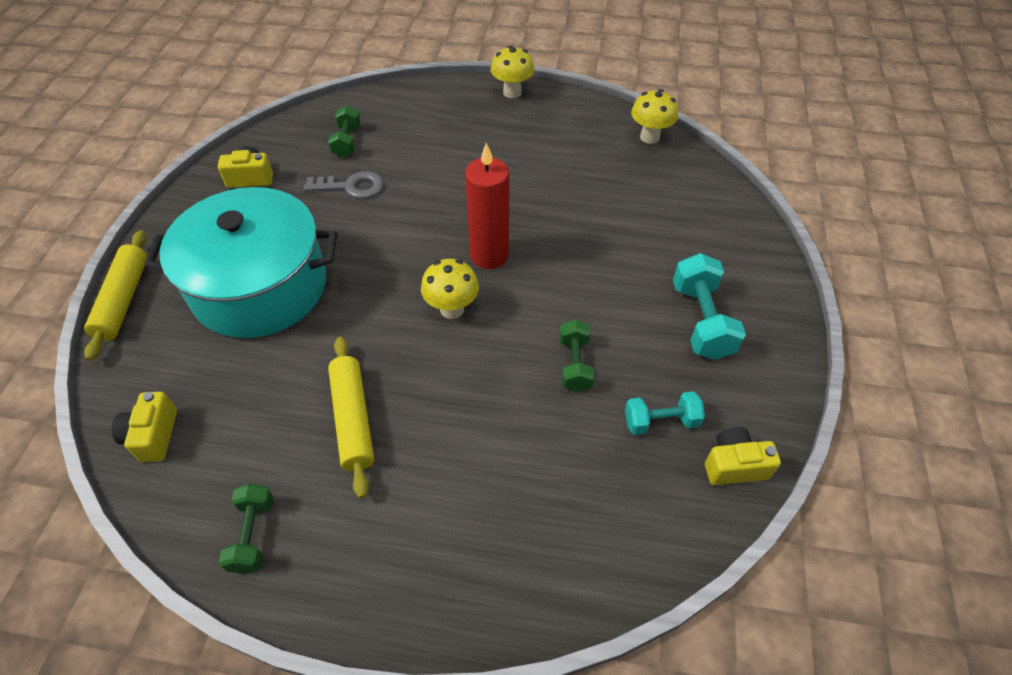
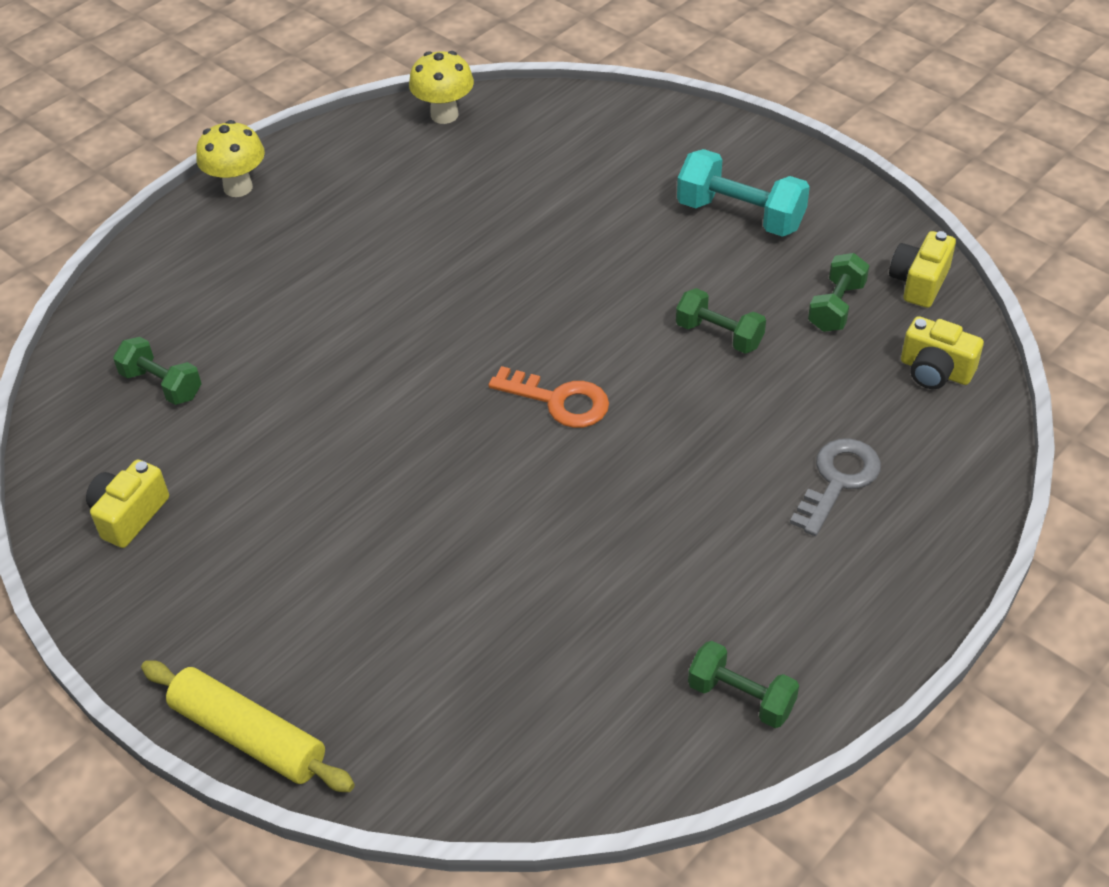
camera: 55 degrees left, 5 degrees down
yellow camera [112,392,177,462] -> yellow camera moved to [901,316,984,389]
turquoise pot [145,187,337,338] -> none
grey key [304,171,384,199] -> grey key moved to [790,438,881,536]
yellow rolling pin [328,337,374,499] -> none
yellow mushroom [421,259,479,319] -> orange key [488,366,609,428]
red candle [465,143,509,269] -> none
turquoise dumbbell [625,391,705,435] -> green dumbbell [808,253,869,332]

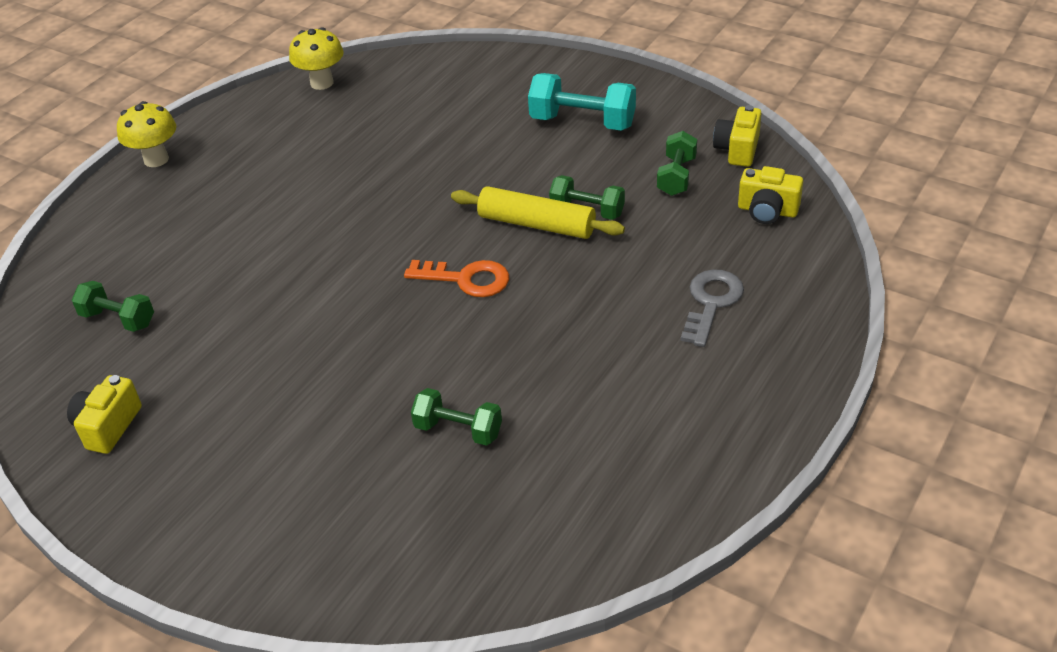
camera: 10 degrees left, 5 degrees down
yellow rolling pin [141,660,355,792] -> yellow rolling pin moved to [451,186,625,239]
green dumbbell [688,641,799,728] -> green dumbbell moved to [411,388,502,446]

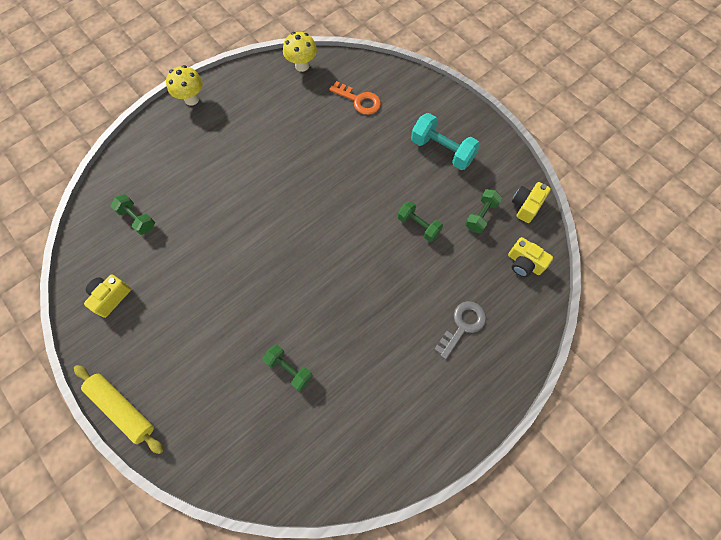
camera: 15 degrees right, 25 degrees up
orange key [404,260,509,297] -> orange key moved to [329,81,381,115]
yellow rolling pin [451,186,625,239] -> yellow rolling pin moved to [74,365,164,454]

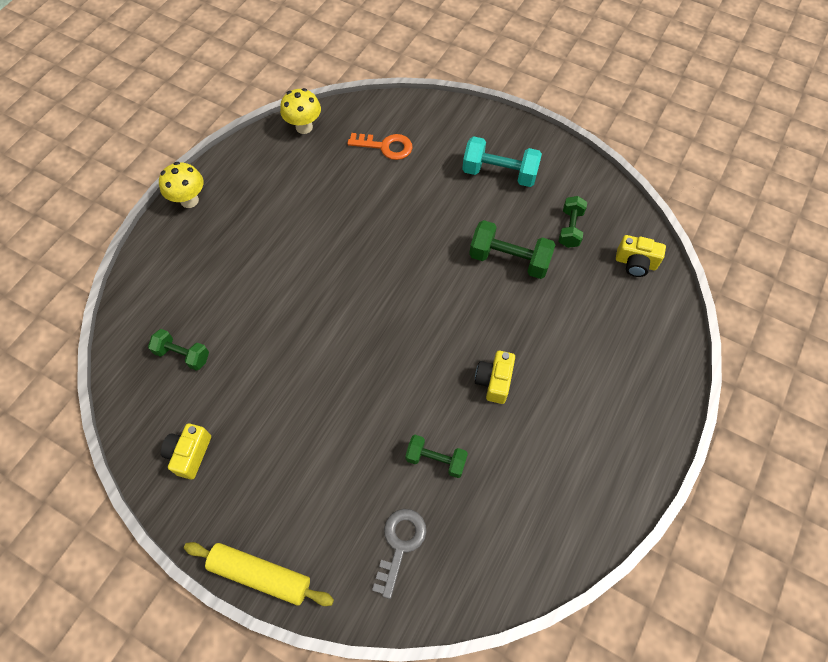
camera: 20 degrees left, 5 degrees down
green dumbbell [398,201,443,242] -> green dumbbell [469,220,556,279], size x1.55
grey key [434,301,486,359] -> grey key moved to [372,509,427,599]
yellow camera [512,182,551,223] -> yellow camera moved to [475,351,515,404]

